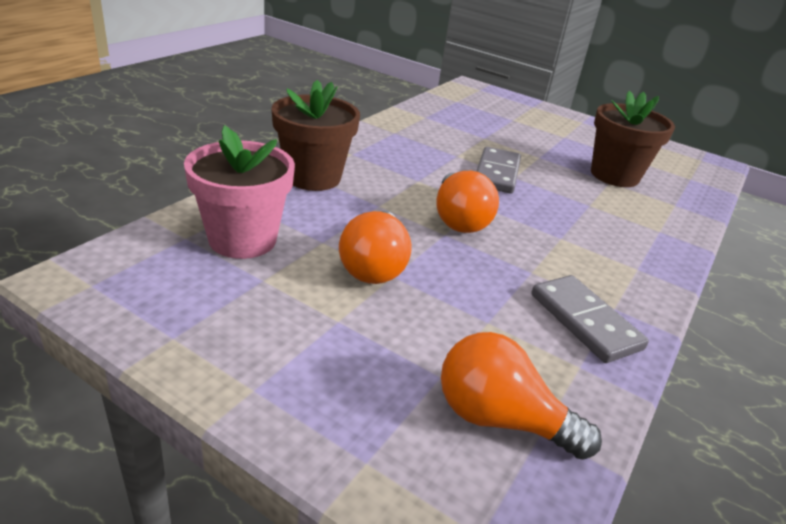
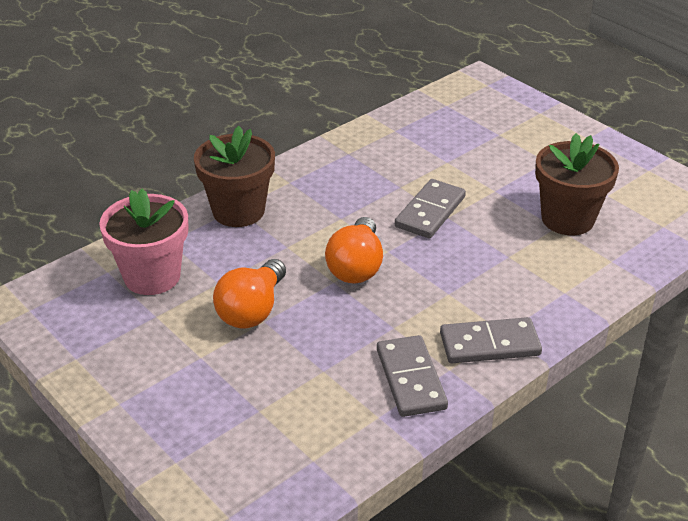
camera: 20 degrees right, 5 degrees up
orange light bulb [441,332,602,459] -> none
none -> grey domino [440,317,542,363]

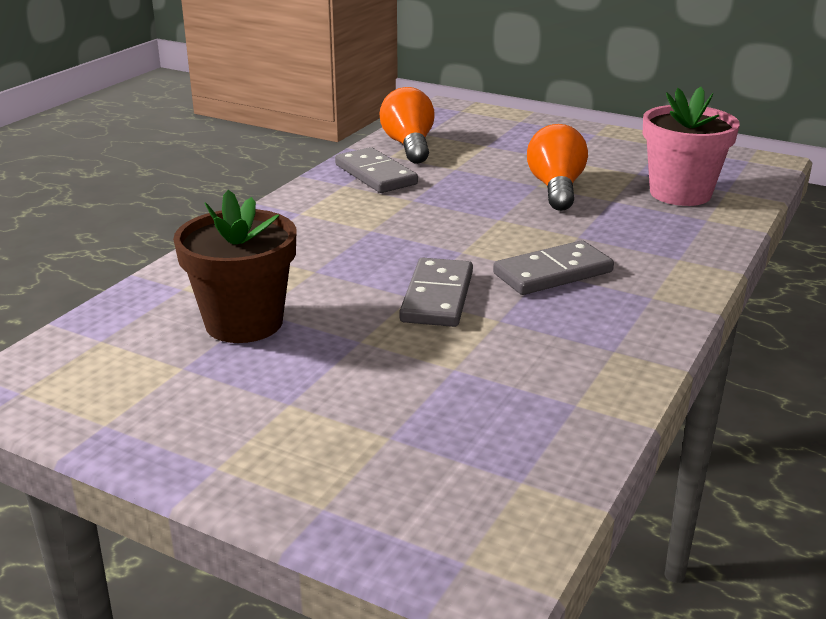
camera: 160 degrees right, 10 degrees down
brown flower pot [194,126,275,227] -> none
orange light bulb [325,217,383,283] -> orange light bulb moved to [379,87,435,164]
grey domino [440,317,542,363] -> grey domino moved to [493,240,614,295]

